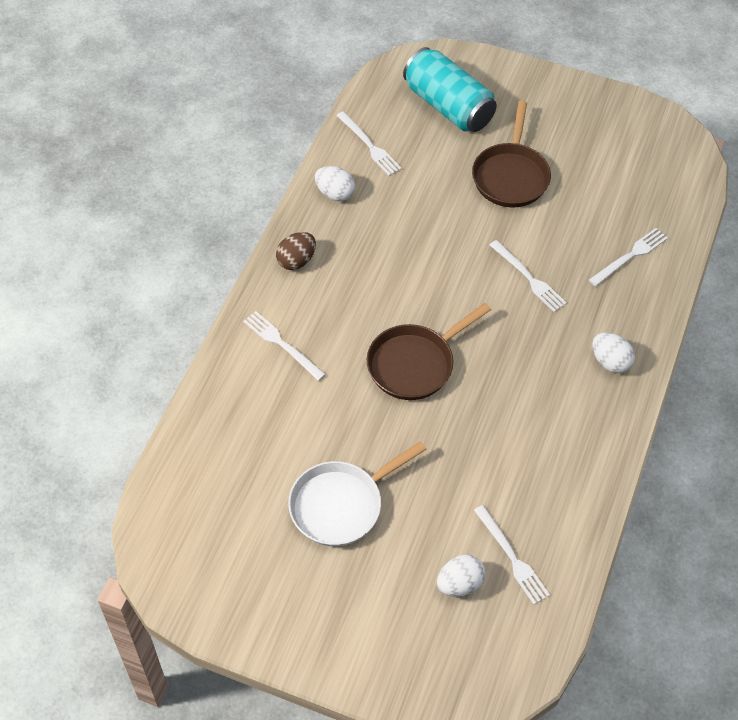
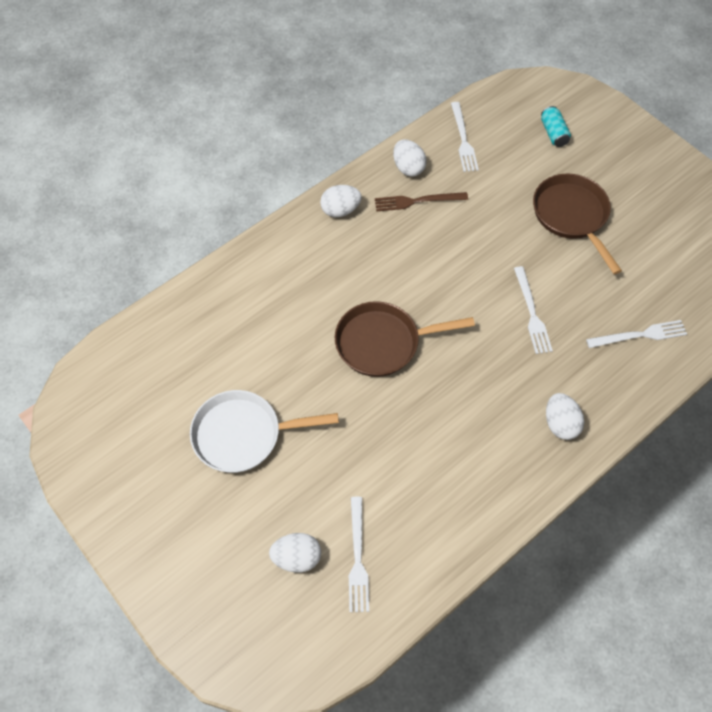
camera: 30 degrees right, 5 degrees up
white fork [243,311,326,381] -> none
brown egg [276,232,316,270] -> white egg [320,185,362,217]
turquoise can [403,47,497,132] -> turquoise can [541,106,571,147], size x0.44
brown pan [472,101,551,208] -> brown pan turned 120 degrees clockwise [533,174,622,274]
none -> brown fork [375,192,468,211]

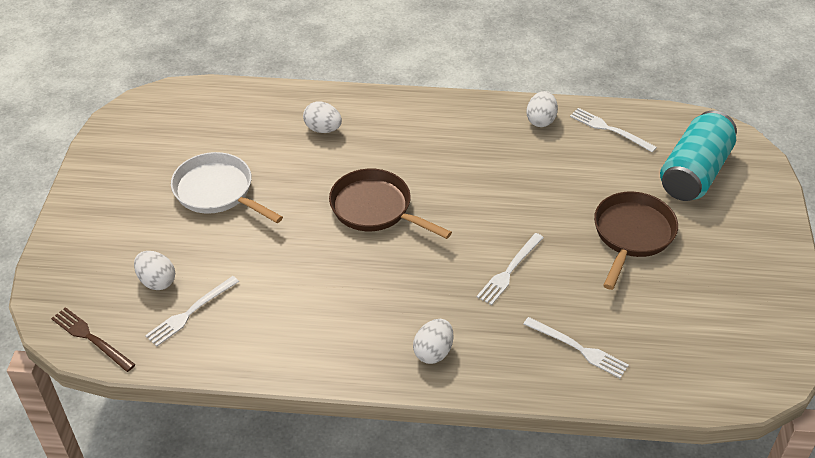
camera: 45 degrees right, 15 degrees down
white egg [320,185,362,217] -> white egg moved to [303,101,342,133]
brown fork [375,192,468,211] -> brown fork moved to [51,307,136,372]
white fork [451,102,479,172] -> white fork turned 90 degrees clockwise [570,108,657,153]
turquoise can [541,106,571,147] -> turquoise can [660,111,737,201], size x2.28

